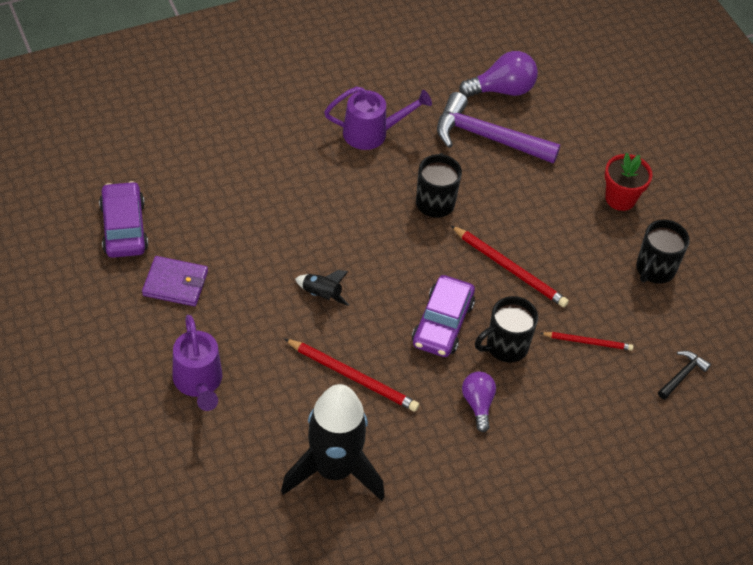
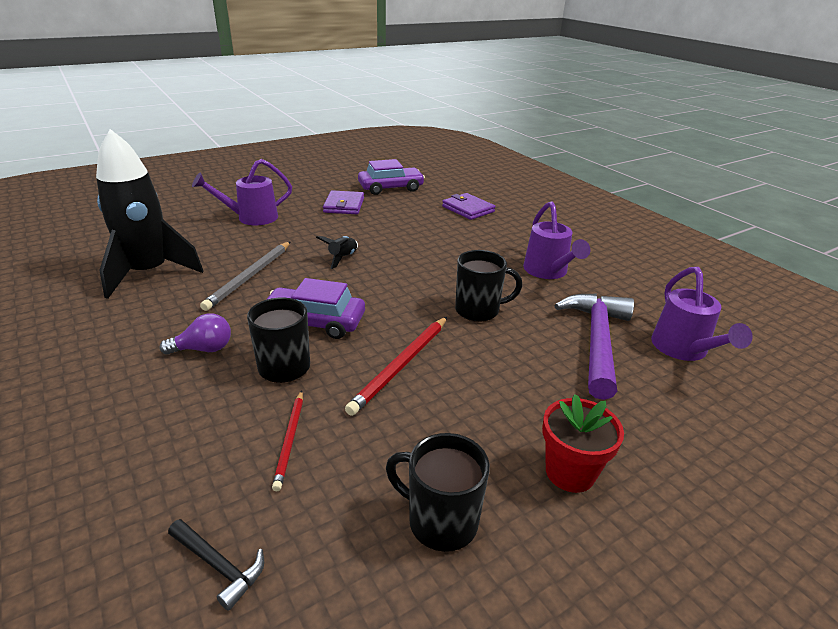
camera: 85 degrees right, 20 degrees down
red pencil [284,338,419,411] -> grey pencil [200,241,291,311]
purple light bulb [459,51,538,97] -> purple watering can [651,267,753,361]
none -> purple wallet [442,193,496,220]

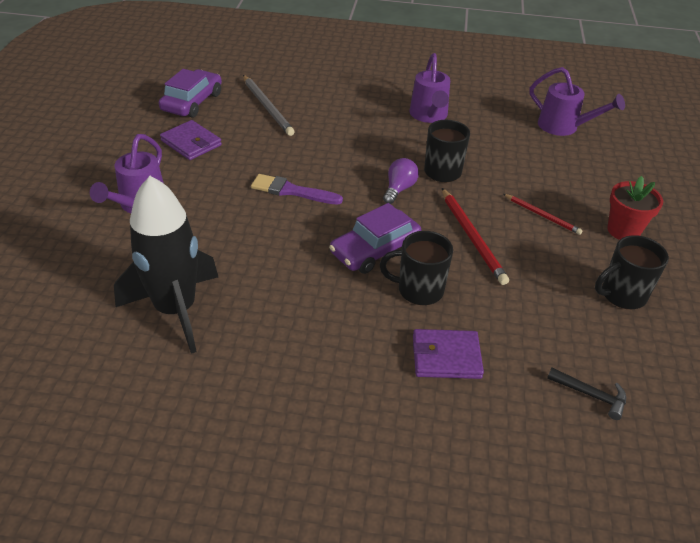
camera: 50 degrees left, 10 degrees up
purple light bulb [160,313,231,355] -> purple light bulb moved to [383,158,419,204]
black hammer [168,519,264,611] -> black hammer turned 45 degrees clockwise [547,368,626,420]
grey pencil [200,241,291,311] -> grey pencil moved to [243,75,295,136]
red pencil [272,390,303,491] -> red pencil moved to [504,194,583,235]
black rocket [316,236,358,269] -> purple brush [251,174,343,205]
purple wallet [442,193,496,220] -> purple wallet moved to [413,329,484,379]
purple watering can [523,201,590,279] -> purple watering can turned 60 degrees clockwise [409,53,450,123]
purple hammer [554,294,634,400] -> none

